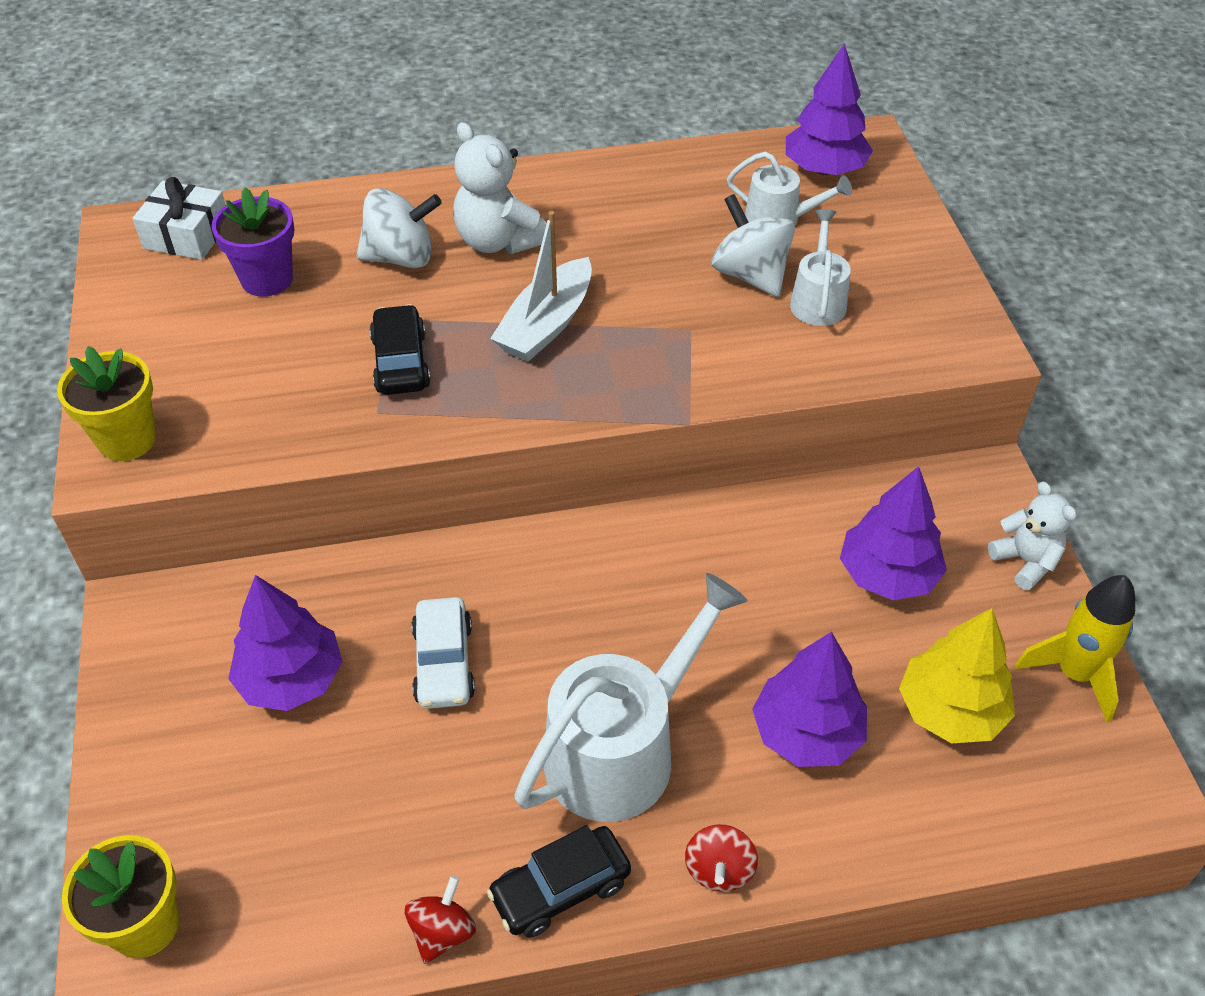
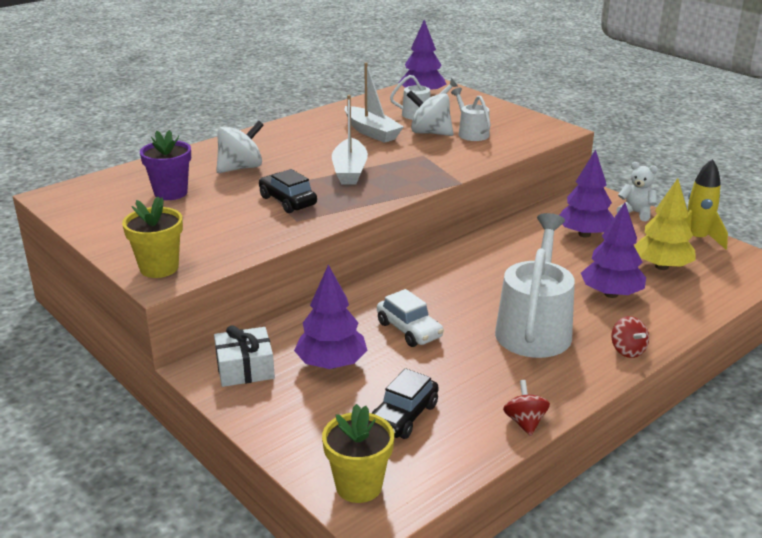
camera: 30 degrees left, 20 degrees down
white gift [132,177,226,260] -> white gift moved to [214,325,275,387]
white teddy bear [453,122,547,254] -> none
black car [487,825,631,938] -> black car moved to [371,368,439,439]
none -> white boat [344,62,404,143]

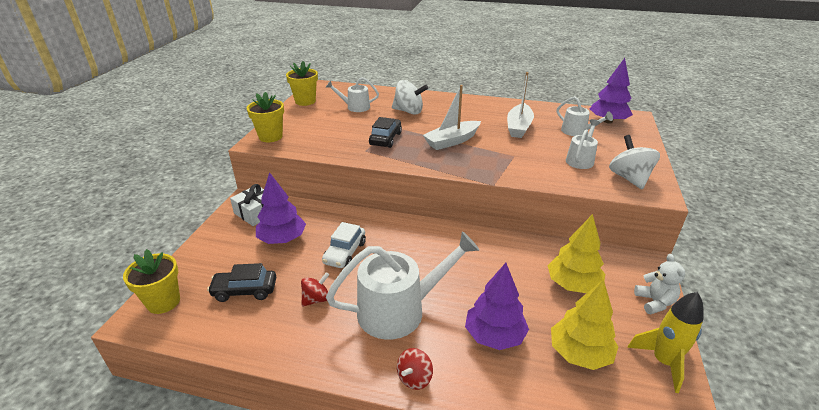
camera: 55 degrees right, 5 degrees up
purple flower pot [140,130,191,200] -> white watering can [325,77,379,112]
white spinning top [407,91,454,136] -> white spinning top moved to [609,135,660,189]
red spinning top [503,380,550,436] -> red spinning top moved to [301,272,329,307]
purple tree [559,149,614,238] -> yellow tree [547,214,605,293]
none -> yellow flower pot [286,61,318,106]

